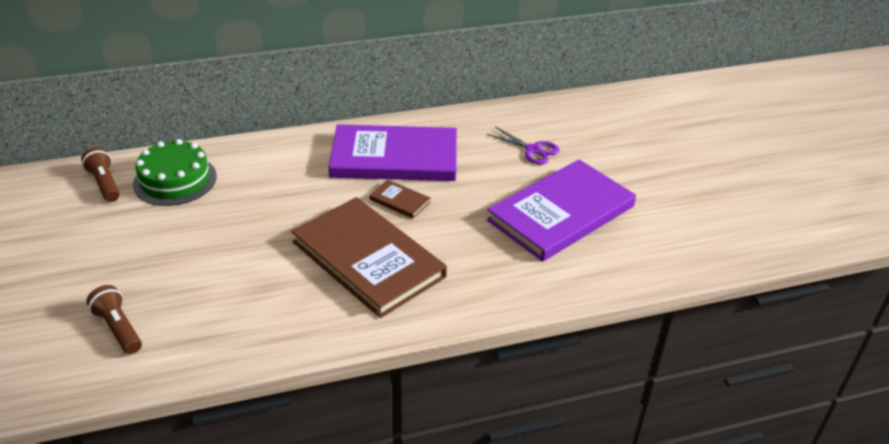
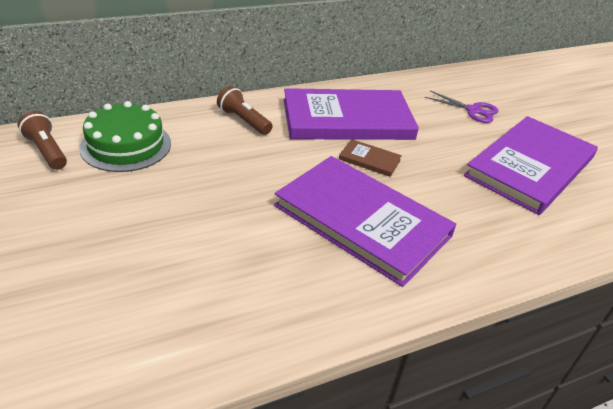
camera: 10 degrees left, 0 degrees up
brown flashlight [86,285,142,354] -> brown flashlight moved to [217,86,273,135]
brown book [291,197,447,318] -> purple book [274,156,456,287]

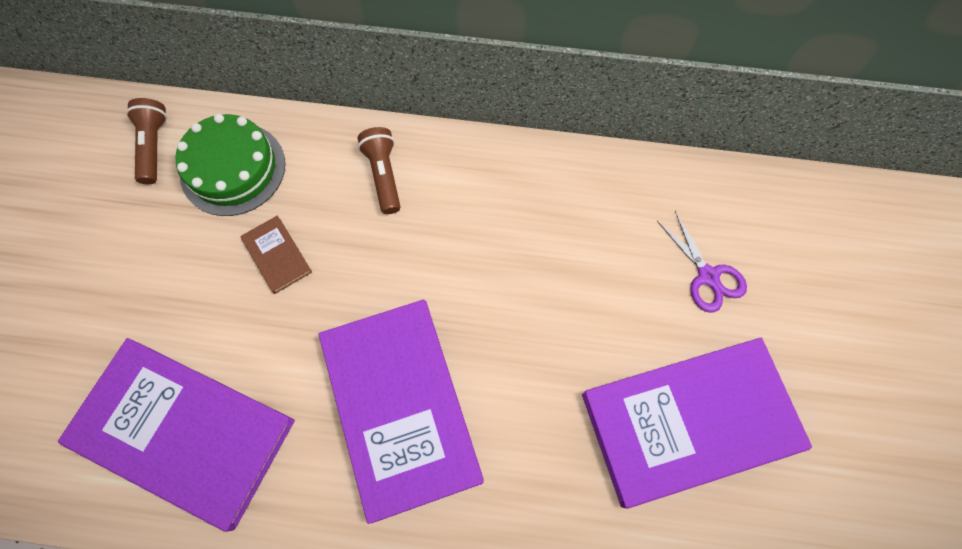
camera: 35 degrees right, 30 degrees up
purple book [284,88,419,140] -> purple book moved to [58,338,295,532]
brown book [339,139,402,177] -> brown book moved to [241,216,312,294]

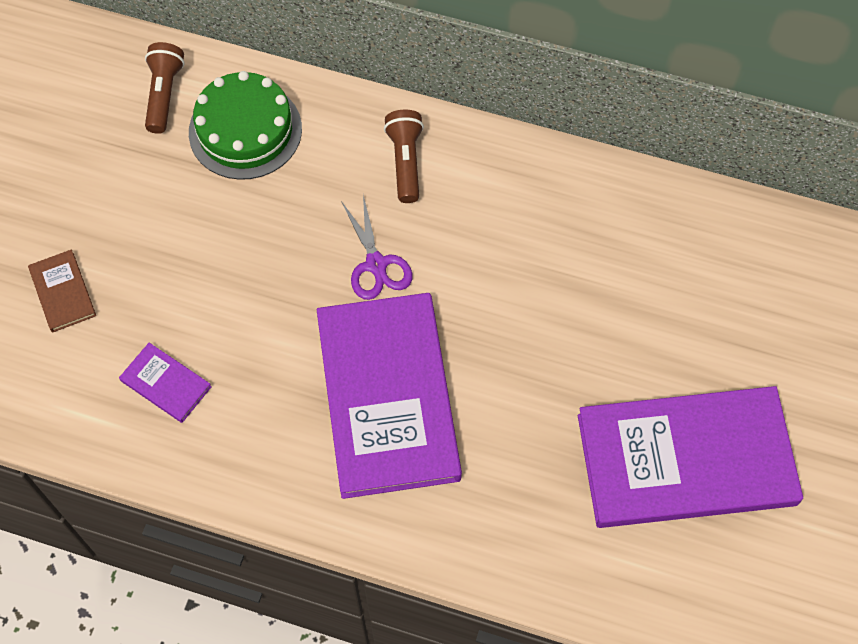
camera: 10 degrees right, 5 degrees down
purple book [58,338,295,532] -> purple book [119,343,212,423], size x0.40
brown book [241,216,312,294] -> brown book moved to [28,250,96,333]
purple scissors [657,211,747,313] -> purple scissors moved to [341,195,413,300]

